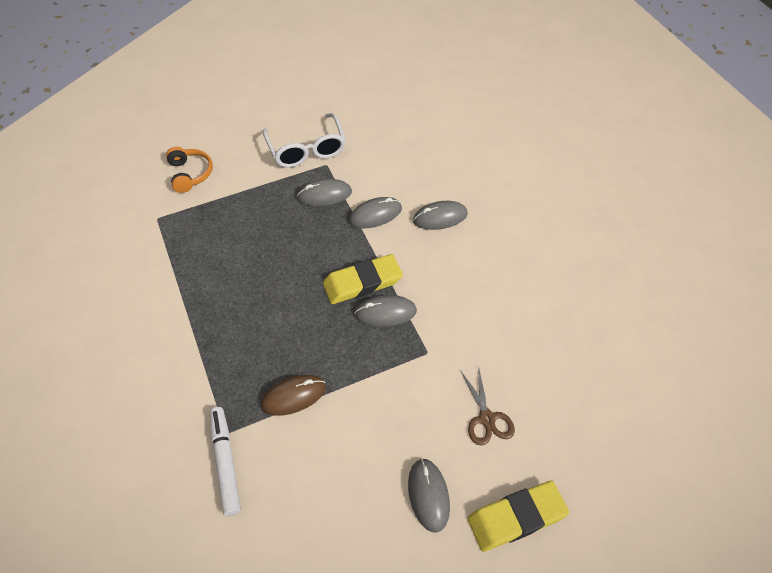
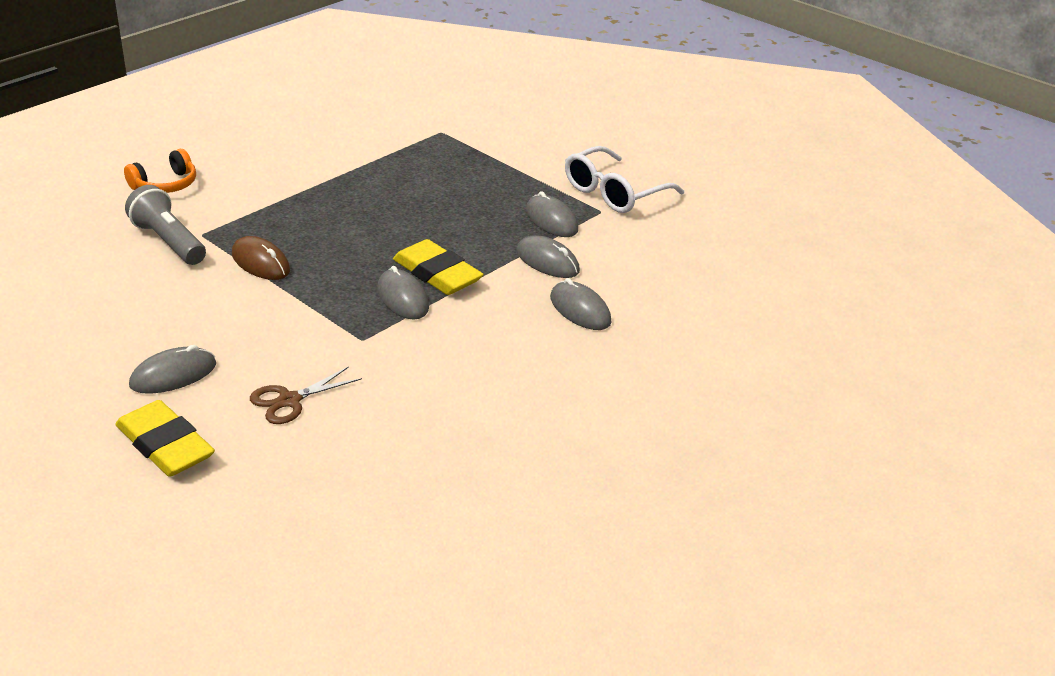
camera: 65 degrees right, 20 degrees down
orange headphones [166,147,213,193] -> orange headphones moved to [124,149,196,193]
white marker [210,407,241,516] -> grey flashlight [125,185,206,265]

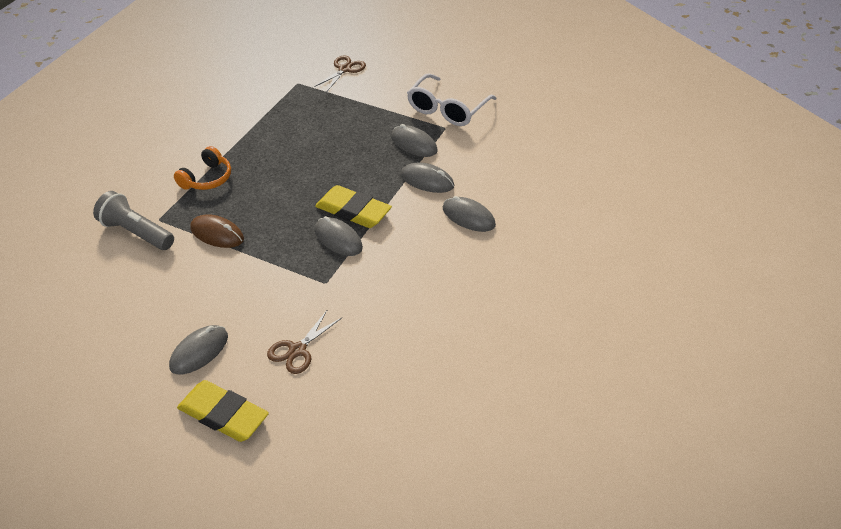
camera: 15 degrees left, 10 degrees up
orange headphones [124,149,196,193] -> orange headphones moved to [174,146,231,190]
none -> brown scissors [314,56,366,91]

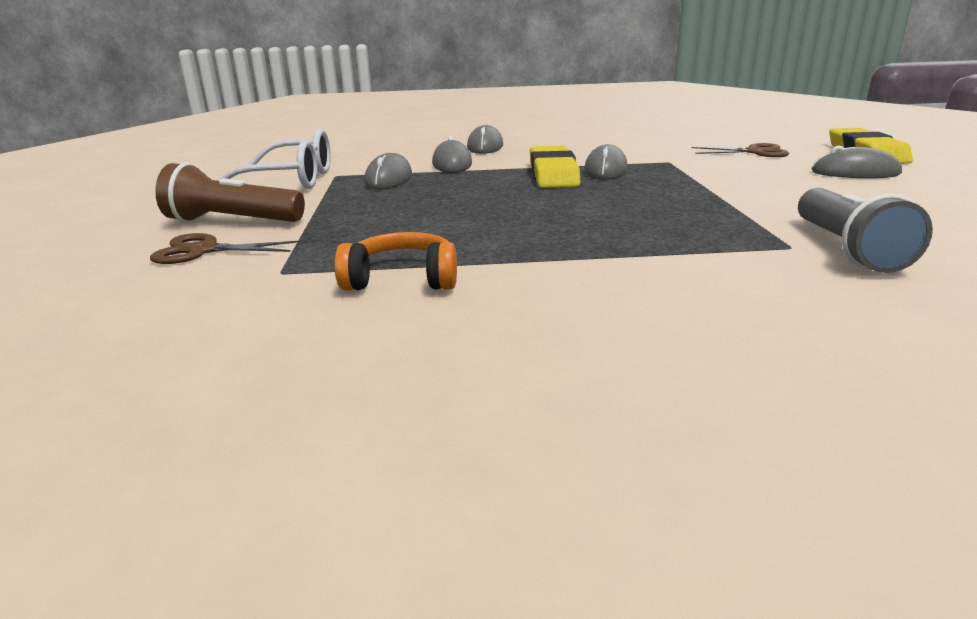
camera: 120 degrees left, 20 degrees down
orange headphones [174,146,231,190] -> orange headphones moved to [334,232,457,291]
brown mouse [190,214,244,248] -> none
none -> brown flashlight [155,162,305,222]

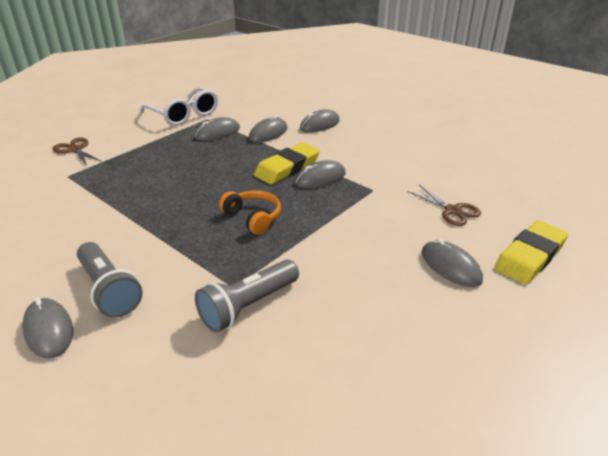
camera: 45 degrees right, 10 degrees up
brown flashlight [155,162,305,222] -> none
orange headphones [334,232,457,291] -> orange headphones moved to [219,190,281,235]
none -> grey mouse [22,297,73,359]
none -> grey flashlight [77,242,143,318]

